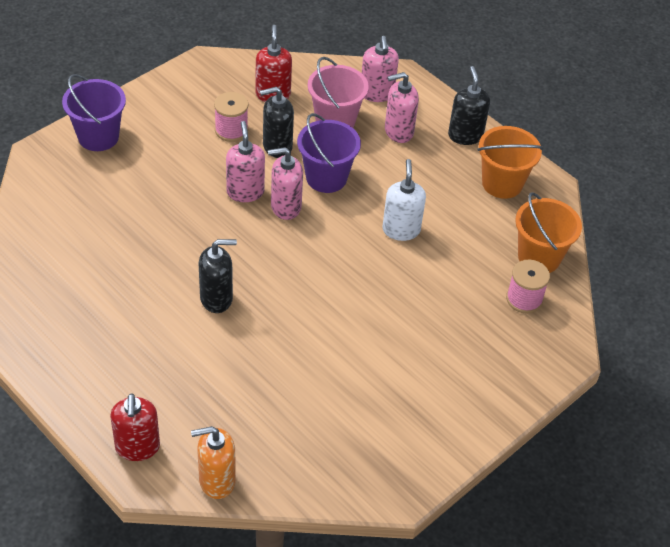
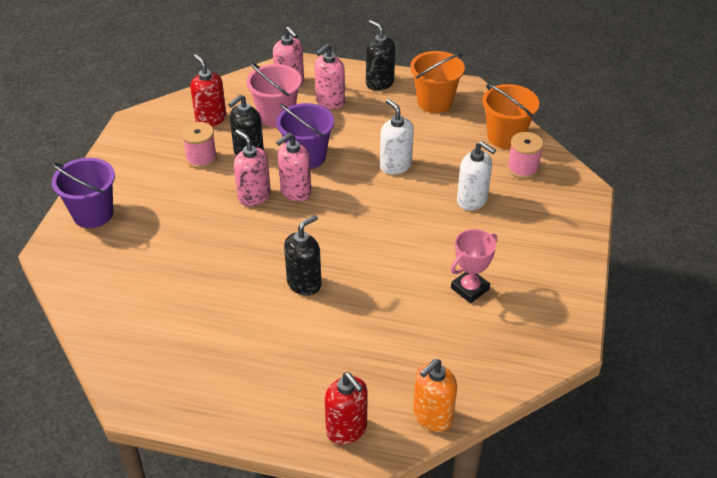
camera: 30 degrees left, 5 degrees down
none -> pink trophy [451,229,497,303]
none -> white soap dispenser [457,141,496,210]

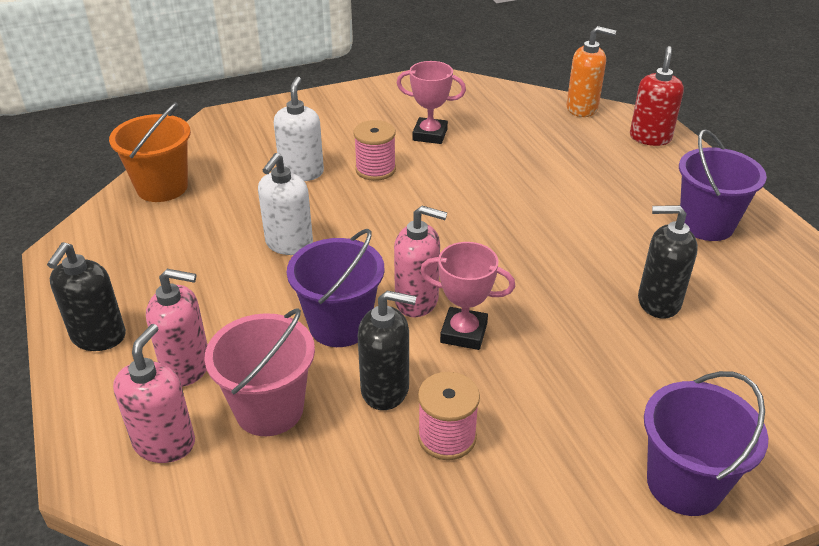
camera: 125 degrees left, 5 degrees down
red soap dispenser [190,54,226,127] -> none
pink soap dispenser [234,130,271,206] -> pink trophy [420,242,515,350]
black soap dispenser [284,215,321,296] -> black soap dispenser moved to [638,205,698,319]
orange bucket [410,51,465,113] -> none
pink spool [507,132,544,179] -> pink spool moved to [354,120,396,181]
none -> purple bucket [679,129,767,241]

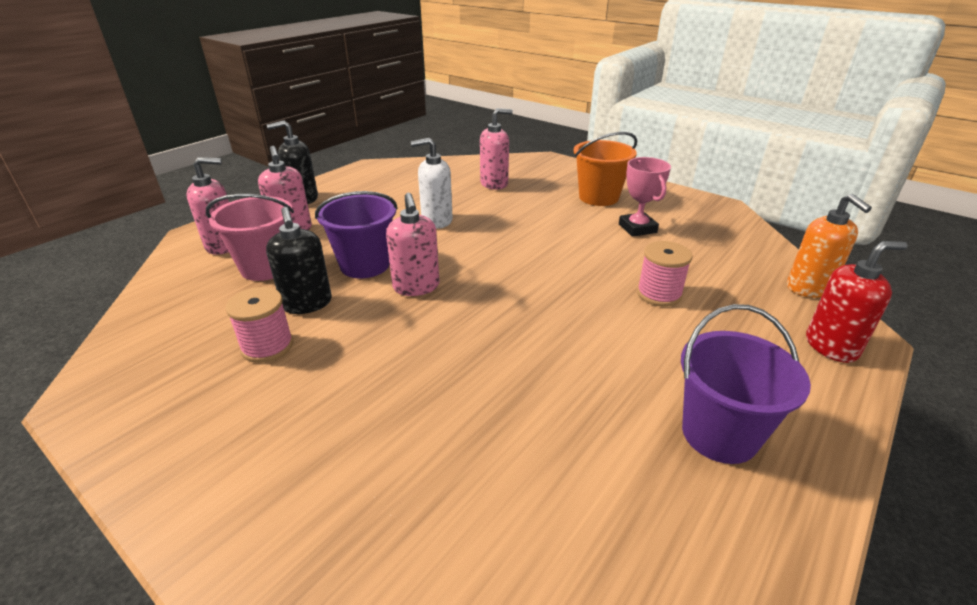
camera: 60 degrees right, 5 degrees down
orange bucket [109,102,191,202] -> orange bucket moved to [574,132,637,206]
white soap dispenser [274,77,324,181] -> none
pink spool [354,120,396,181] -> pink spool moved to [637,241,693,307]
pink trophy [420,242,515,350] -> none
black soap dispenser [638,205,698,319] -> none
purple bucket [644,371,768,516] -> none
none -> pink soap dispenser [480,108,513,190]

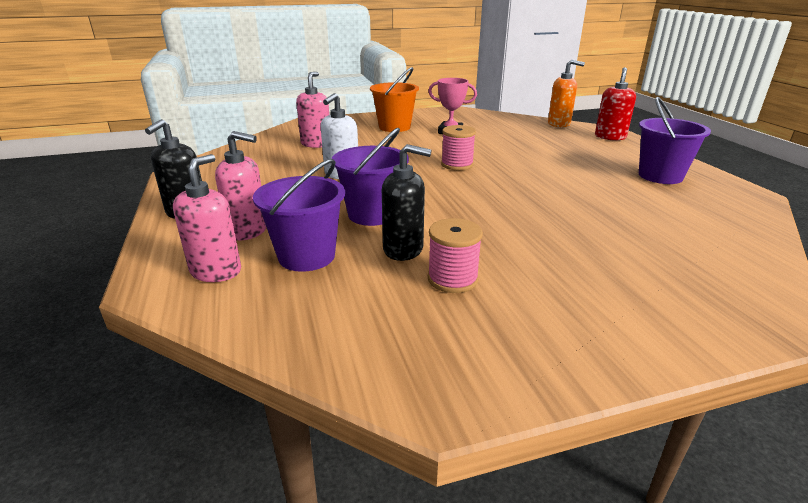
camera: 55 degrees left, 5 degrees down
pink bucket [206,194,294,281] -> purple bucket [253,159,345,272]
pink soap dispenser [386,193,440,296] -> none
pink spool [637,241,693,307] -> pink spool moved to [441,125,476,170]

